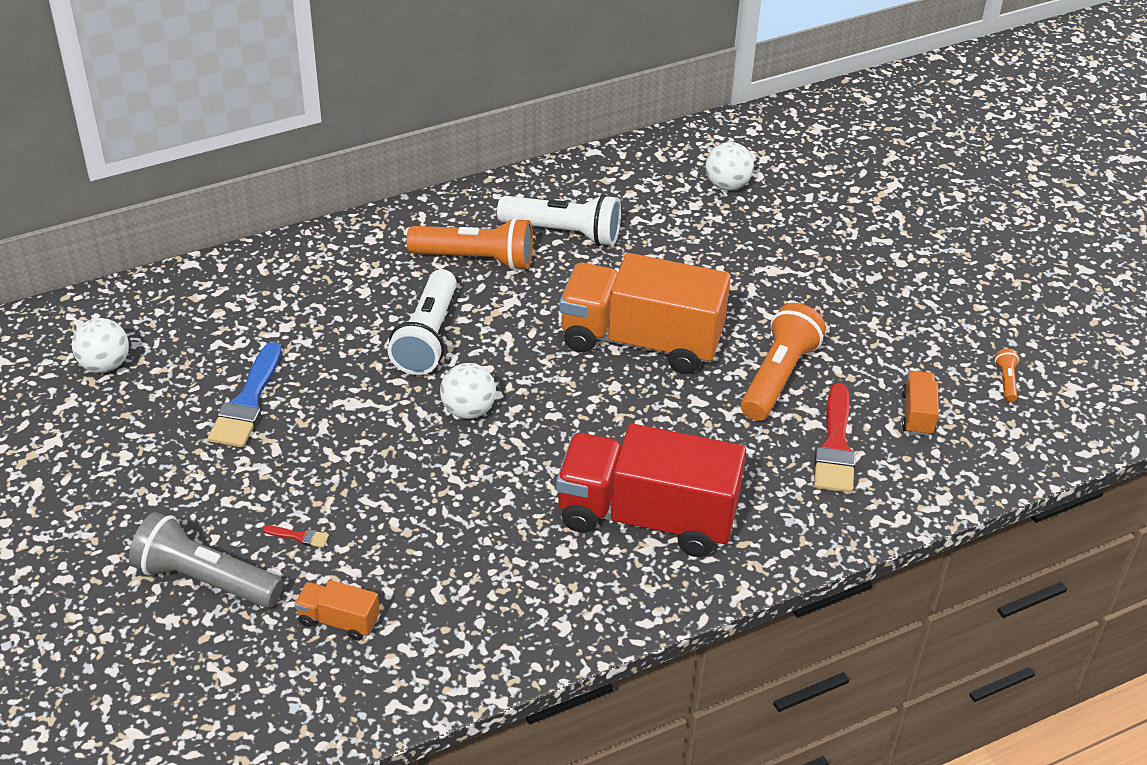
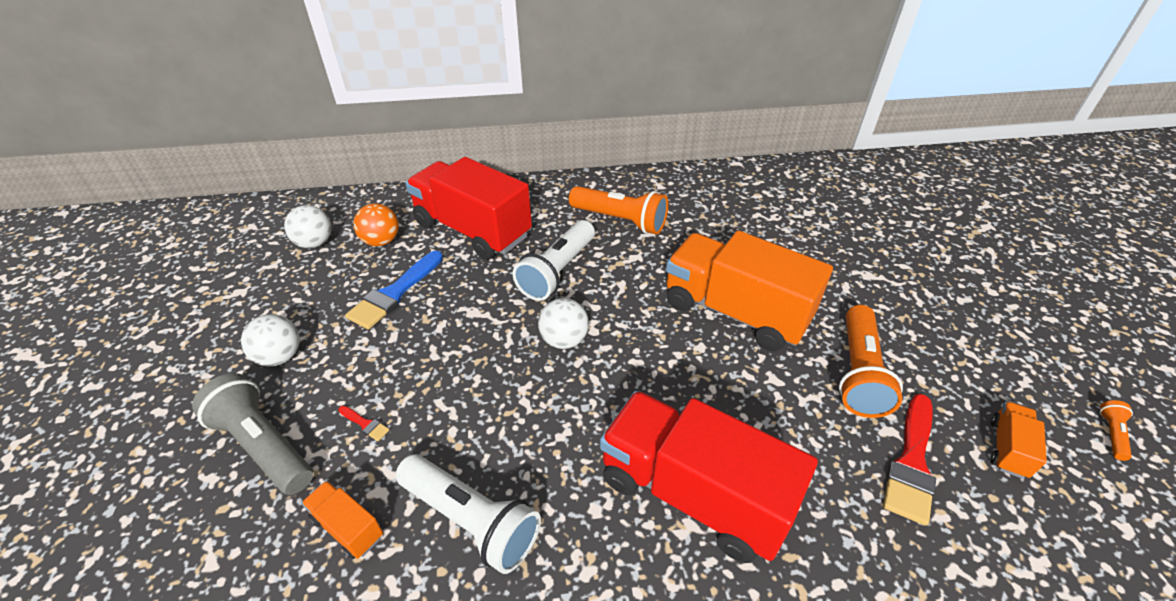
camera: 20 degrees right, 0 degrees up
white flashlight [497,194,621,246] -> white flashlight moved to [396,454,541,574]
white ball [705,142,754,191] -> white ball moved to [241,314,300,366]
orange flashlight [741,303,826,421] -> orange flashlight turned 150 degrees clockwise [839,305,903,418]
none -> orange ball [354,203,399,246]
none -> red truck [406,157,532,259]

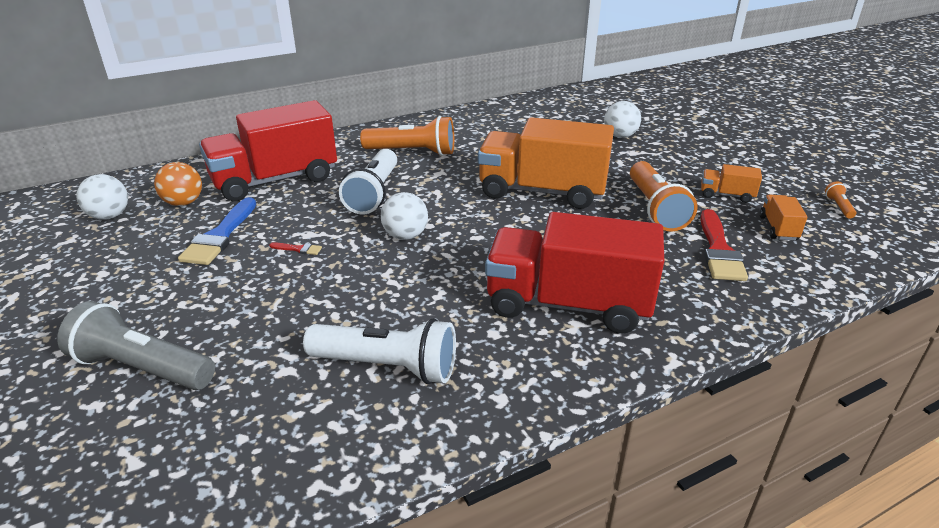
camera: 20 degrees left, 10 degrees down
white ball [241,314,300,366] -> white ball moved to [604,101,641,138]
orange truck [301,481,383,559] -> orange truck moved to [701,164,762,203]
red brush [338,406,389,441] -> red brush moved to [269,242,322,255]
red truck [406,157,532,259] -> red truck turned 45 degrees counterclockwise [199,100,337,201]

